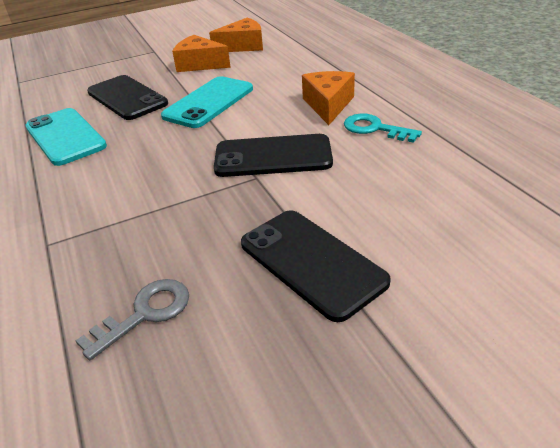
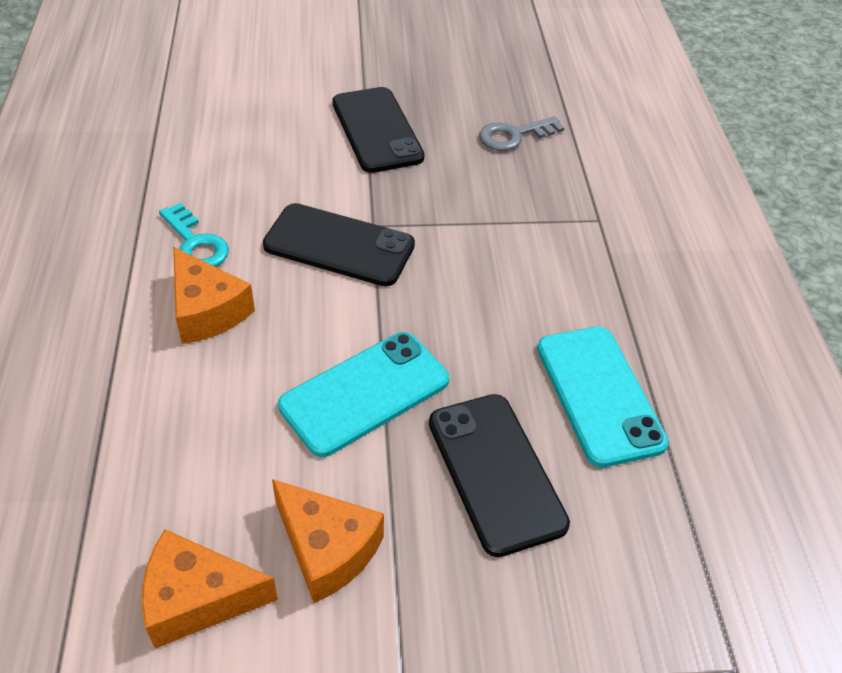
camera: 165 degrees left, 10 degrees up
orange cheese [302,71,355,125] -> orange cheese turned 60 degrees counterclockwise [173,247,255,344]

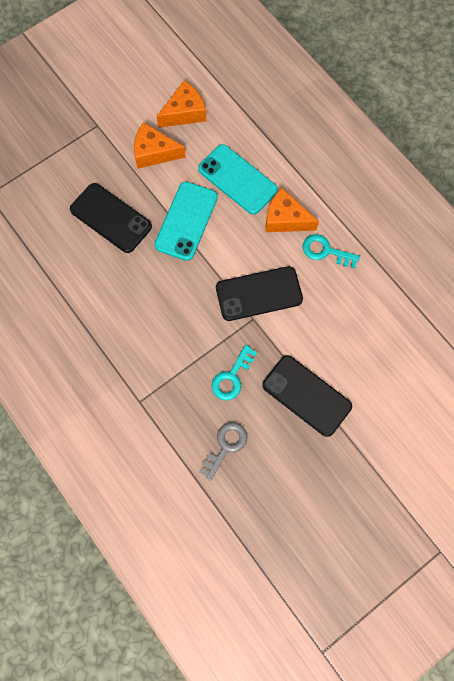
camera: 150 degrees right, 25 degrees up
turquoise phone [537,327,669,468] -> turquoise phone moved to [198,144,278,215]
none -> turquoise key [211,345,257,400]

